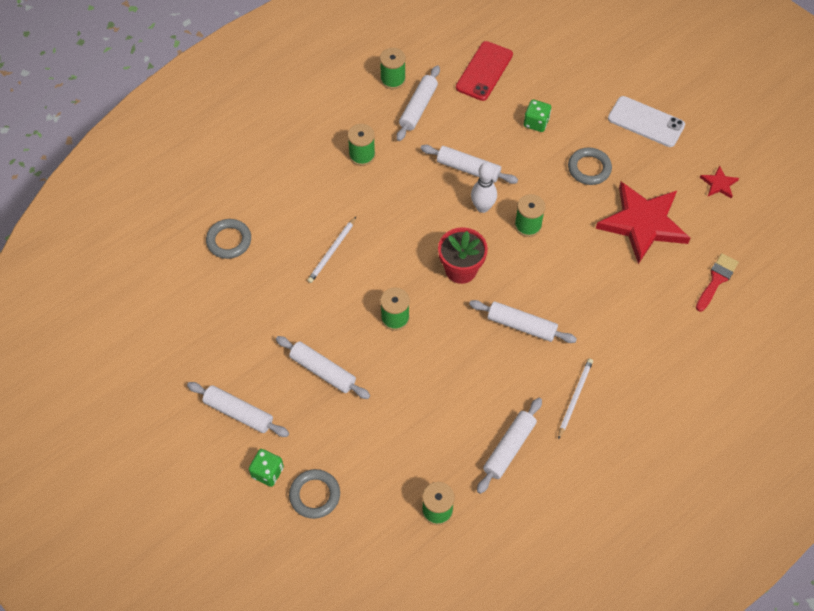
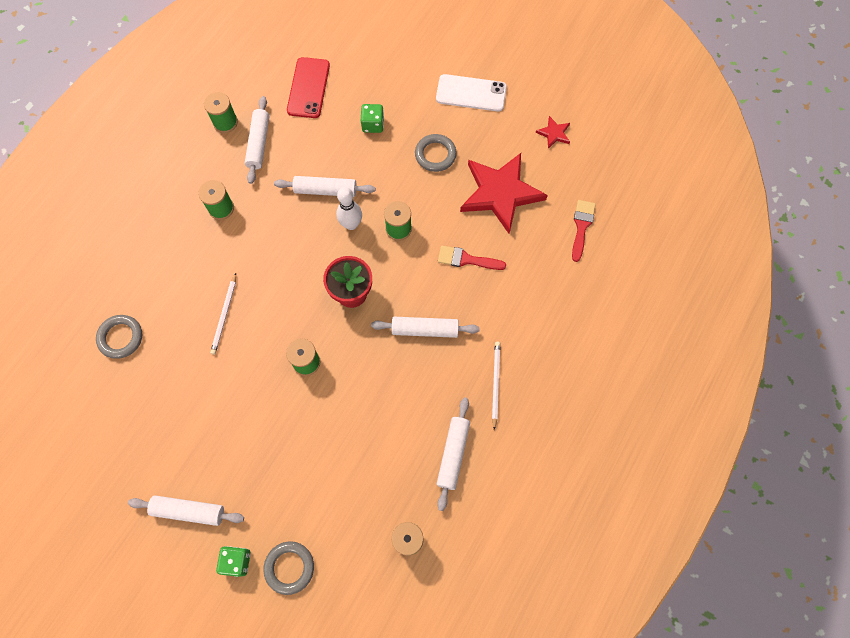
camera: 20 degrees left, 10 degrees up
white rolling pin [276,336,370,399] -> none
none -> red brush [438,246,506,270]

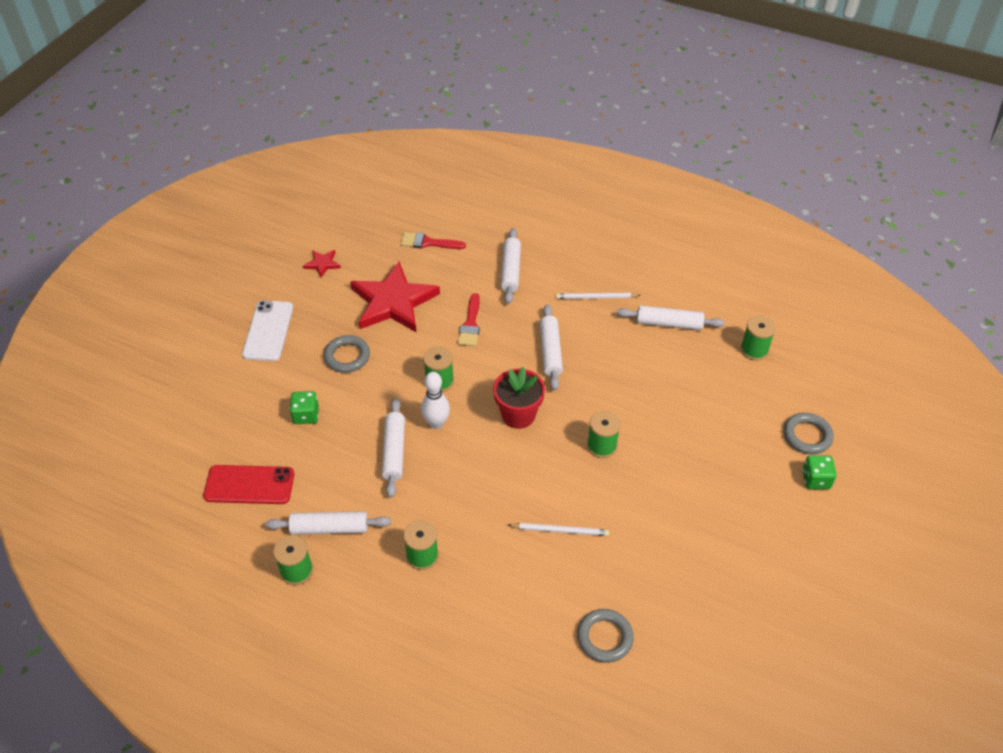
camera: 95 degrees left, 20 degrees down
white rolling pin [128,495,244,526] -> white rolling pin moved to [501,228,521,304]

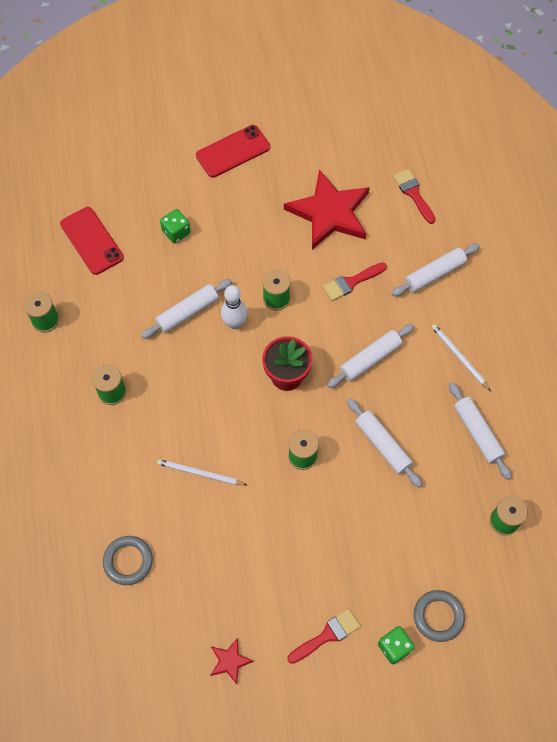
camera: 55 degrees right, 15 degrees up
white phone [242,301,293,361] -> red phone [196,125,270,178]
white rolling pin [265,511,391,535] -> white rolling pin moved to [347,398,422,487]
red star [303,250,341,277] -> red star moved to [210,638,254,684]
grey ring [324,335,370,373] -> none
white pencil [508,523,609,536] -> white pencil turned 135 degrees clockwise [157,459,247,486]
none -> red brush [287,609,360,664]

